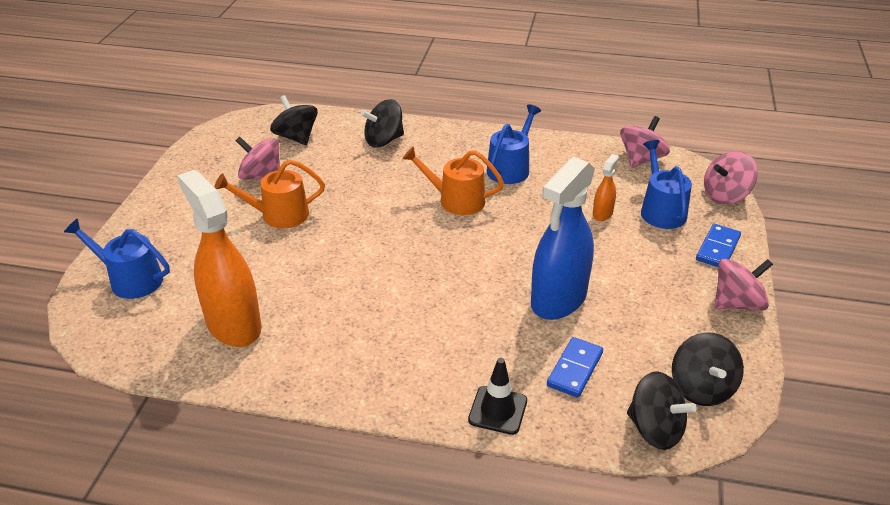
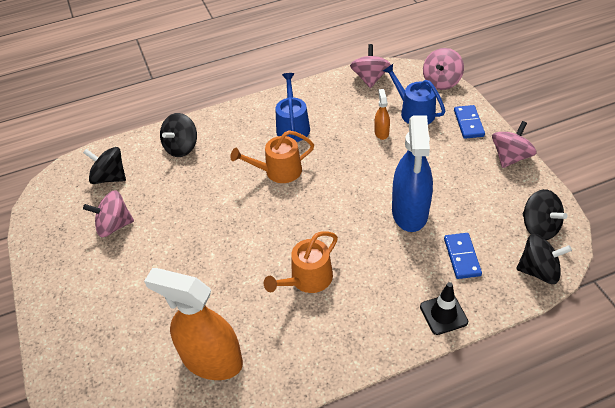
camera: 30 degrees left, 10 degrees up
blue watering can [64,218,170,299] -> none
orange watering can [215,159,325,228] -> orange watering can moved to [264,231,338,293]

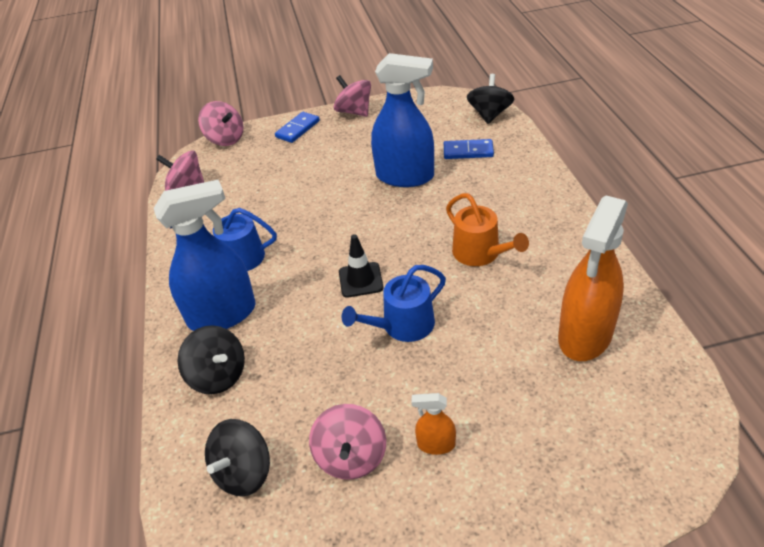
camera: 80 degrees left, 5 degrees down
orange watering can [231,130,314,183] -> none
orange spray bottle [374,89,390,140] -> orange spray bottle moved to [411,393,456,455]
blue watering can [383,64,445,124] -> blue watering can moved to [342,265,446,342]
black traffic cone [420,282,468,335] -> black traffic cone moved to [339,234,384,298]
blue domino [454,105,485,139] -> blue domino turned 60 degrees counterclockwise [275,112,320,143]
black spinning top [523,189,567,240] -> none
none -> blue spray bottle [154,180,256,331]

